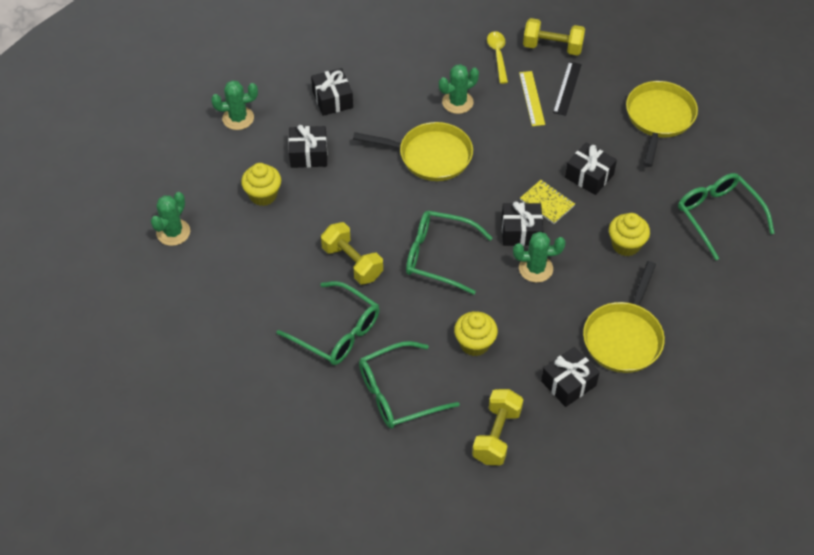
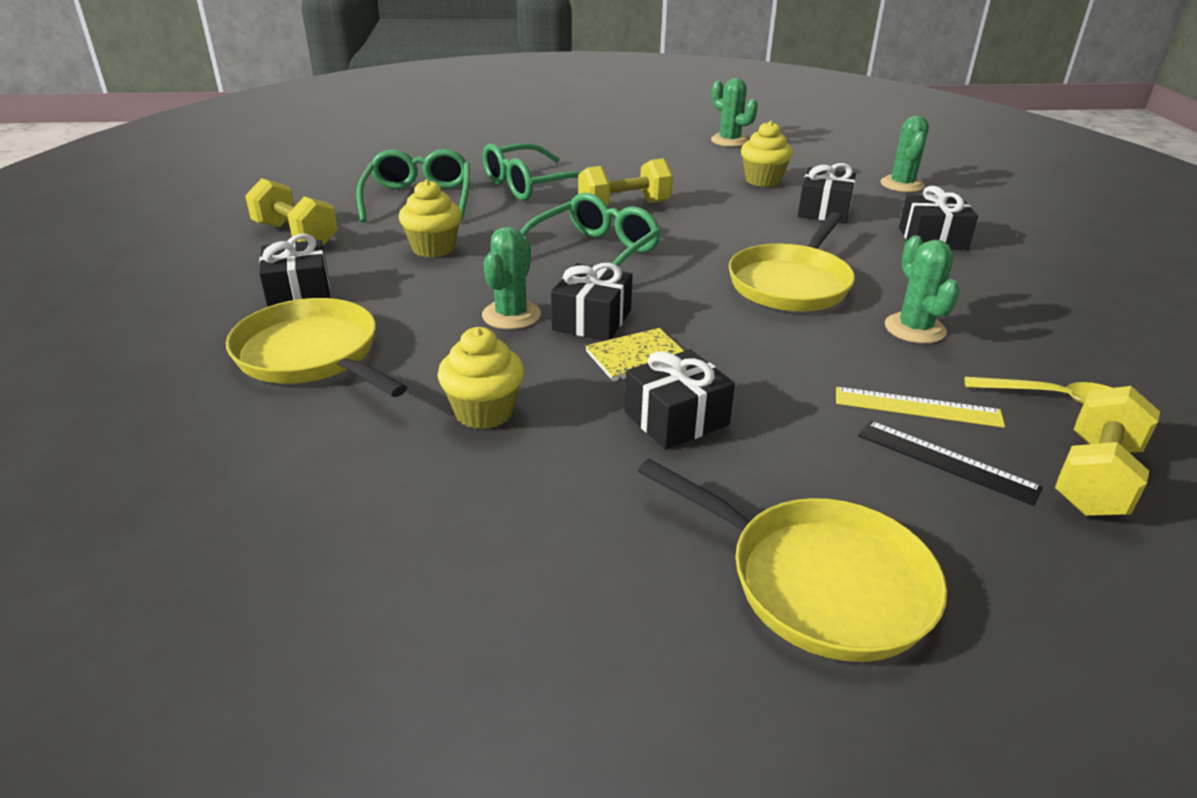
camera: 110 degrees right, 20 degrees down
green glasses [678,173,775,260] -> none

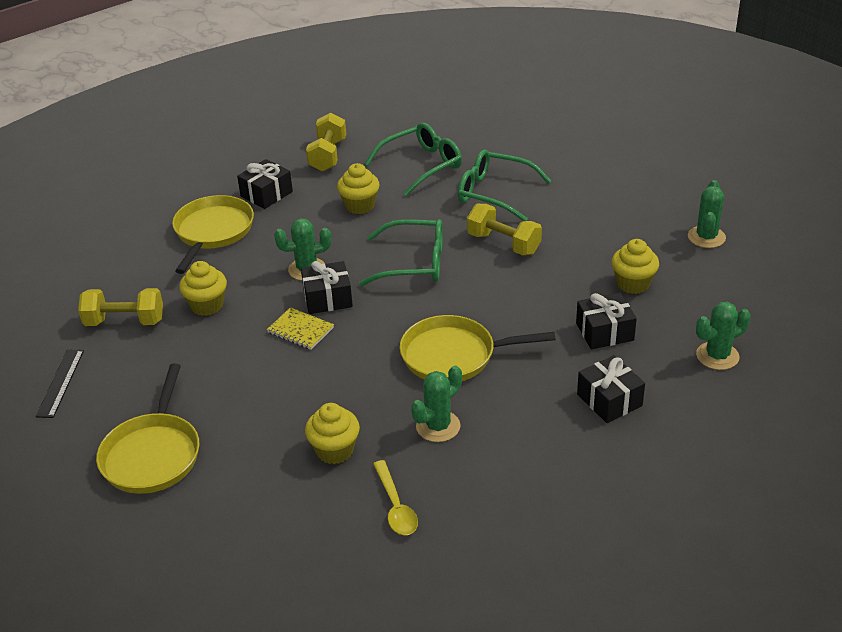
camera: 60 degrees right, 5 degrees up
black gift [625,349,735,450] -> none
yellow ruler [836,387,1005,428] -> yellow cupcake [305,403,360,464]
black ruler [858,420,1043,506] -> black ruler moved to [36,350,84,418]
yellow dumbbell [1055,386,1160,516] -> yellow dumbbell moved to [78,288,163,326]

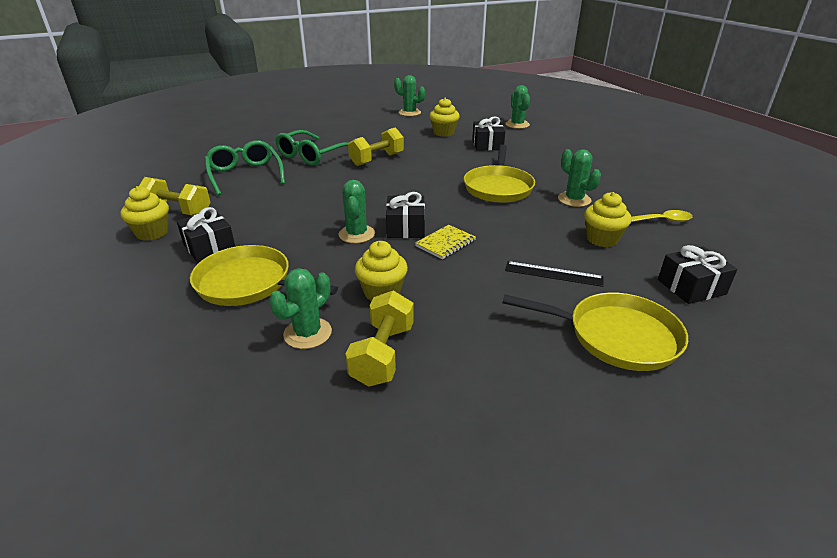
camera: 80 degrees left, 5 degrees down
black ruler [36,350,84,418] -> black ruler moved to [505,261,604,287]
yellow cupcake [337,163,380,214] -> yellow cupcake moved to [121,186,169,241]
green glasses [359,219,443,286] -> none
black gift [577,355,645,423] -> black gift moved to [658,245,738,304]
none -> green cactus [269,268,332,349]

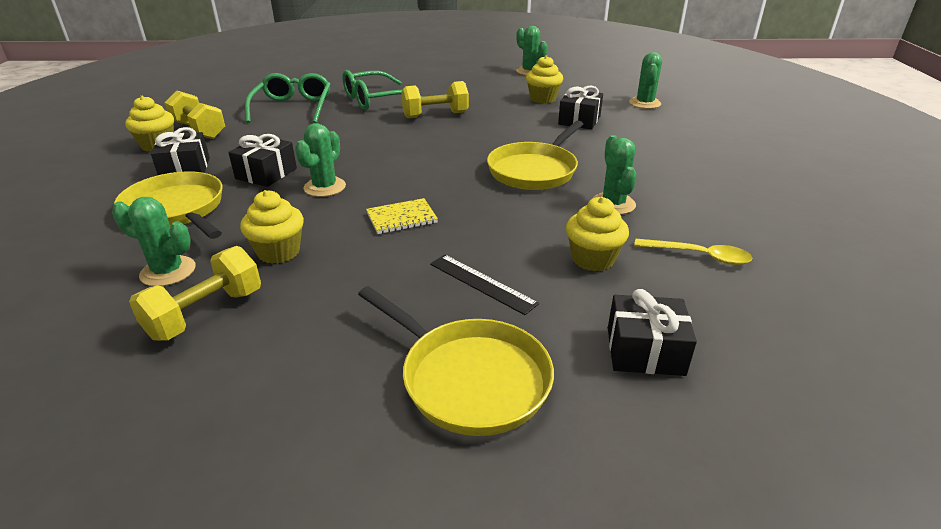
camera: 25 degrees right, 0 degrees up
green cactus [269,268,332,349] -> green cactus turned 45 degrees clockwise [112,197,195,286]
black gift [386,192,425,238] -> black gift moved to [228,134,297,187]

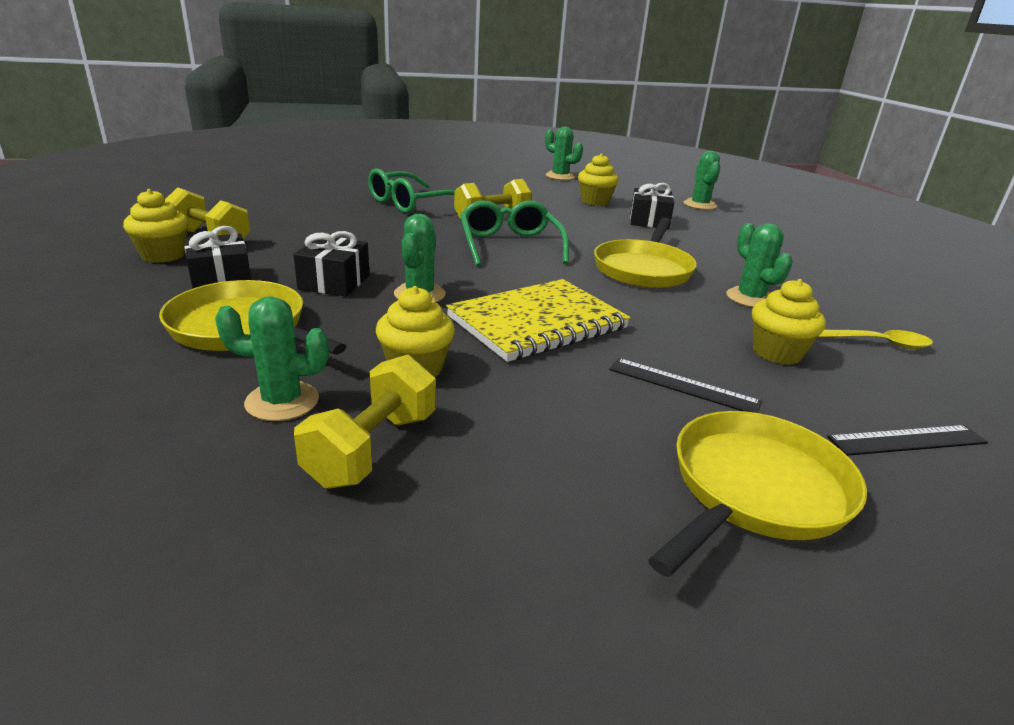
camera: 15 degrees left, 5 degrees down
green glasses [245,73,330,123] -> green glasses moved to [460,200,569,266]
yellow pan [358,286,554,436] -> yellow pan turned 75 degrees counterclockwise [648,411,867,577]
yellow notebook [366,198,438,234] -> yellow notebook [446,279,631,362], size x2.01
black gift [608,289,697,376] -> black ruler [827,425,988,456]

